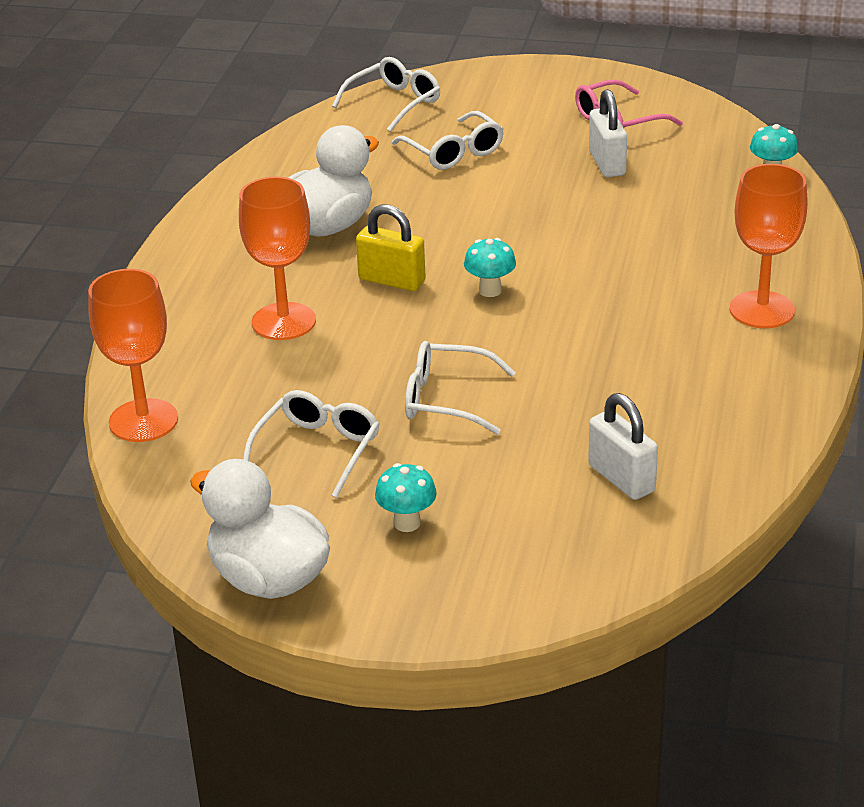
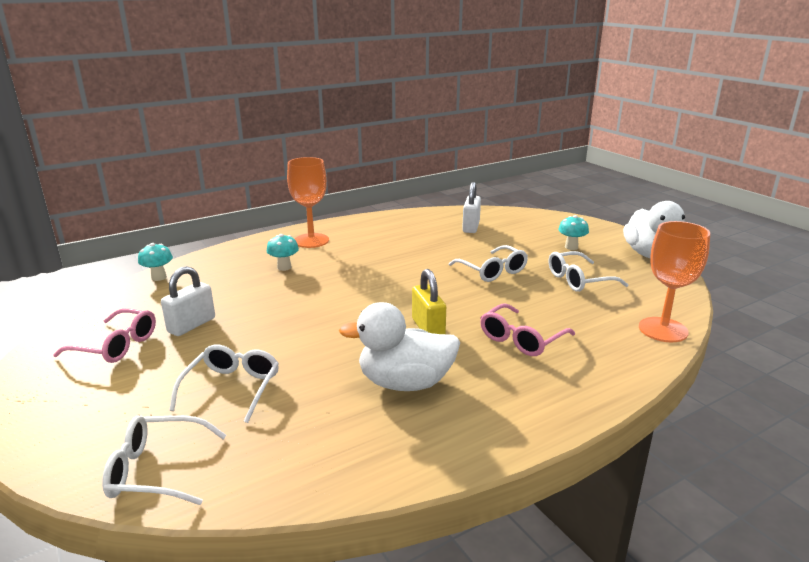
camera: 135 degrees left, 10 degrees down
orange goblet [239,177,316,340] -> pink glasses [480,303,575,356]
turquoise mushroom [464,238,516,297] -> turquoise mushroom moved to [266,234,299,271]

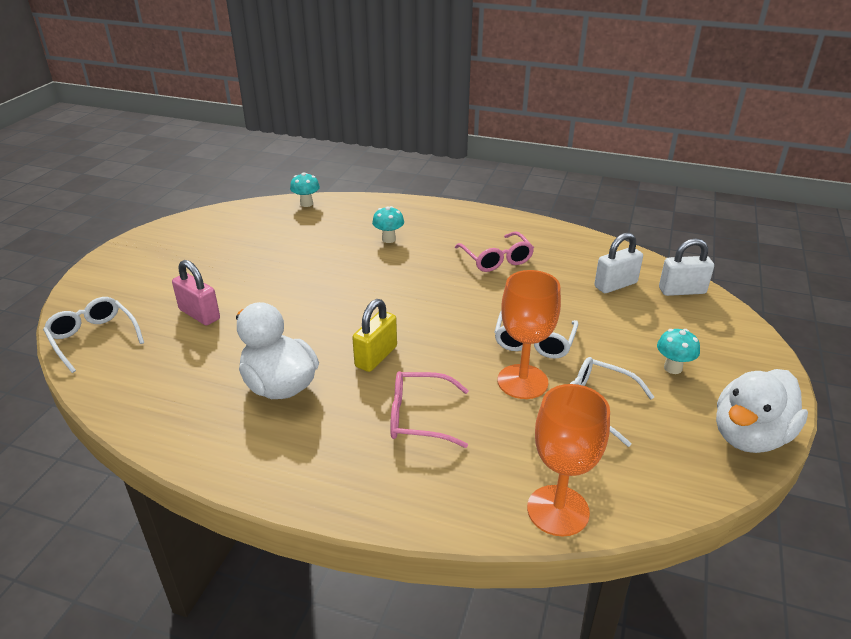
camera: 50 degrees right, 10 degrees up
pink glasses [53,308,156,363] -> pink glasses moved to [455,232,534,272]
white padlock [161,266,215,336] -> white padlock moved to [659,238,714,296]
white glasses [169,344,279,423] -> pink padlock [172,260,220,325]
orange goblet [287,157,329,248] -> orange goblet moved to [498,270,561,399]

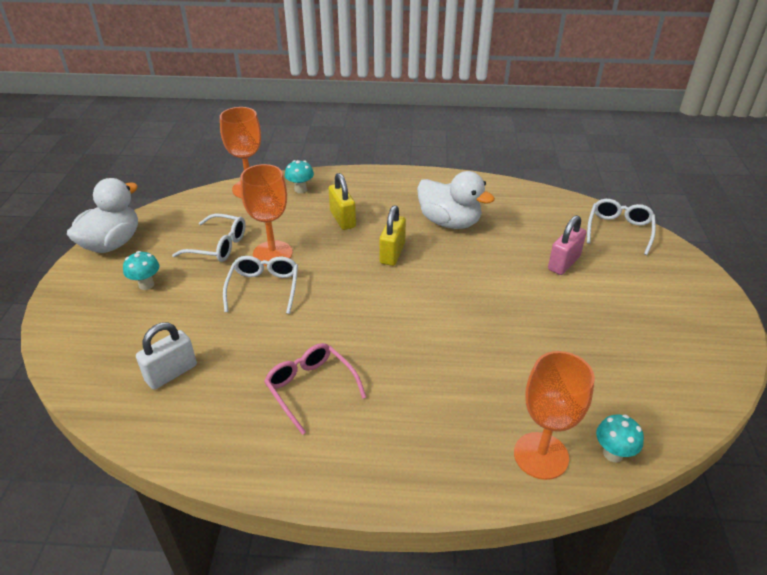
camera: 165 degrees right, 5 degrees up
white glasses [43,297,144,373] -> white glasses turned 105 degrees counterclockwise [587,199,656,255]
pink padlock [172,260,220,325] -> pink padlock turned 75 degrees counterclockwise [548,215,587,275]
turquoise mushroom [372,206,404,243] -> turquoise mushroom moved to [285,160,314,193]
pink glasses [390,371,469,448] -> yellow padlock [328,173,356,230]
white padlock [659,238,714,296] -> none
none -> orange goblet [514,351,595,480]

